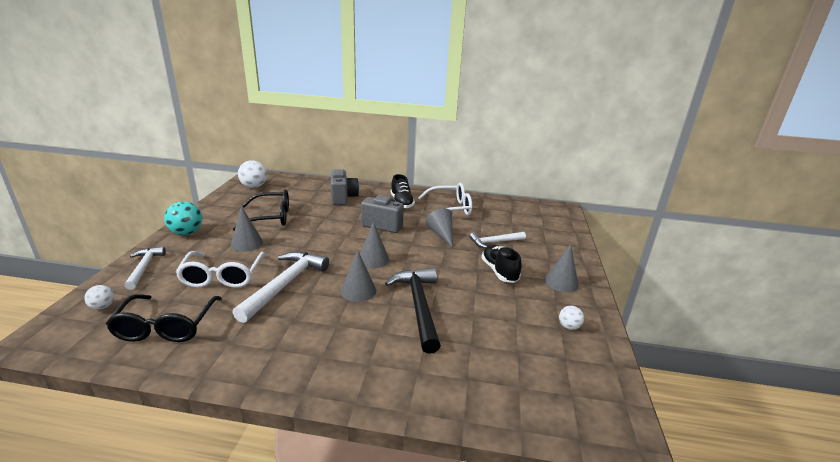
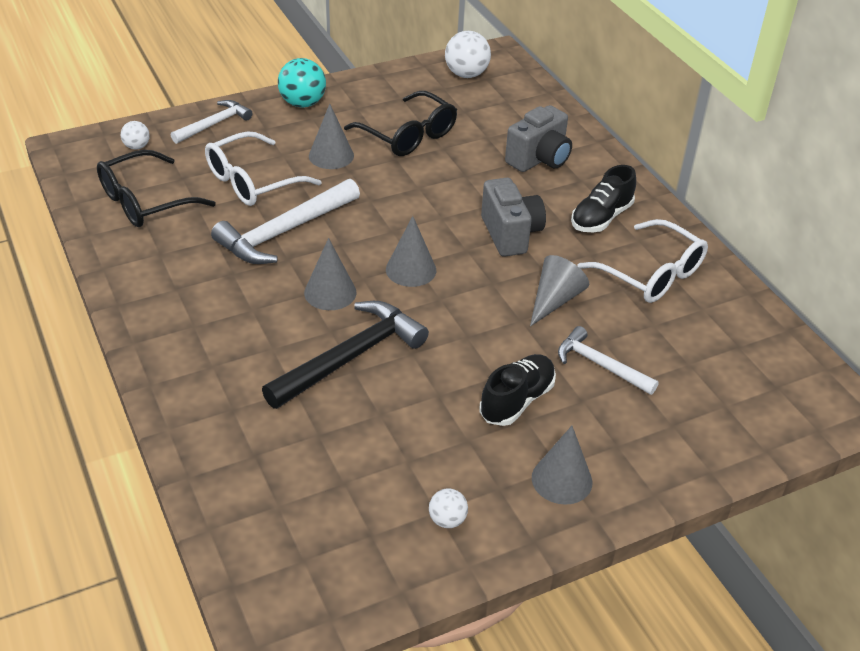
camera: 55 degrees right, 15 degrees up
white hammer [232,251,329,323] -> white hammer turned 150 degrees clockwise [211,179,360,264]

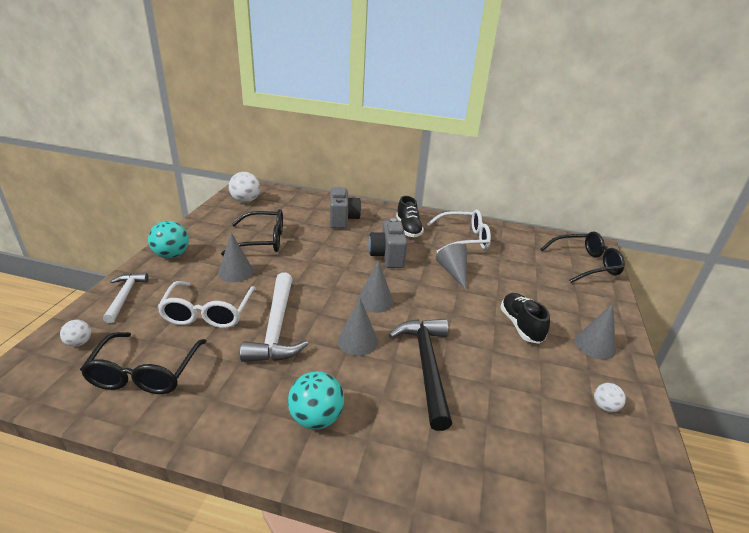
camera: 50 degrees left, 10 degrees down
grey camera [481,178,546,257] -> grey camera turned 120 degrees counterclockwise [368,218,407,268]
white hammer [558,326,659,395] -> none
none -> turquoise ball [288,371,344,430]
none -> black glasses [540,231,625,283]

